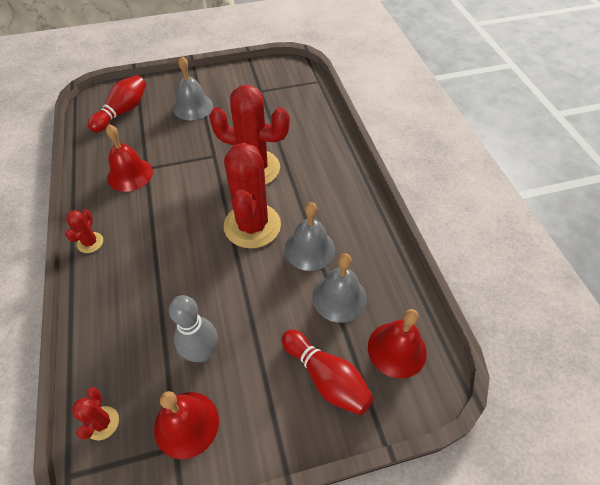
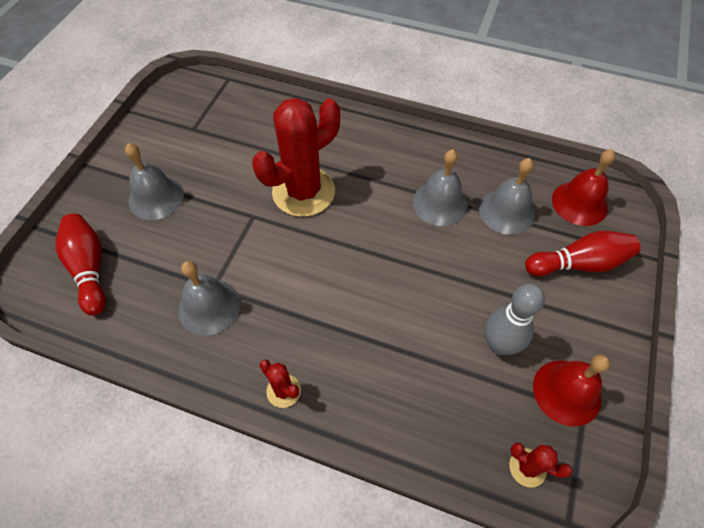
camera: 55 degrees left, 5 degrees up
red bell [106,124,153,192] -> grey bell [178,261,240,336]
red cactus [224,143,281,248] -> none

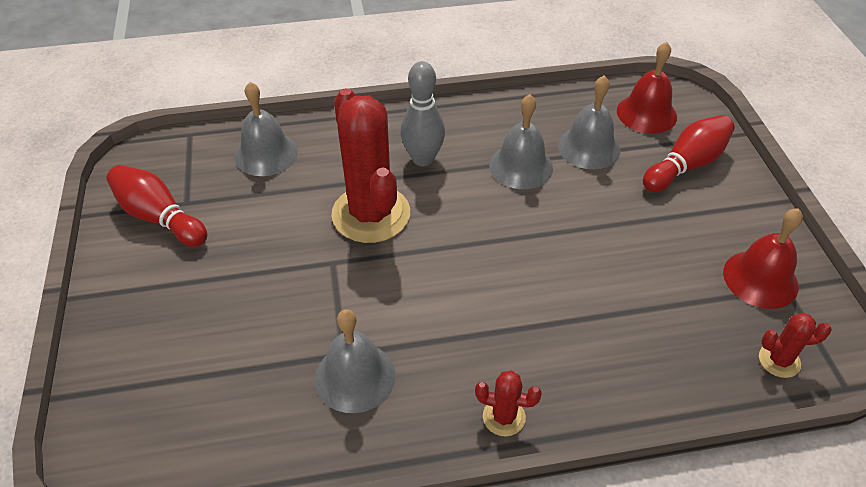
camera: 30 degrees left, 10 degrees down
red bowling pin [56,214,106,316] -> red bowling pin moved to [106,165,207,247]
grey bell [125,143,184,220] -> grey bell moved to [235,82,298,176]
red cactus [252,98,340,217] -> red cactus turned 45 degrees counterclockwise [331,88,410,243]
grey bowling pin [485,284,545,355] -> grey bowling pin moved to [401,61,445,166]

